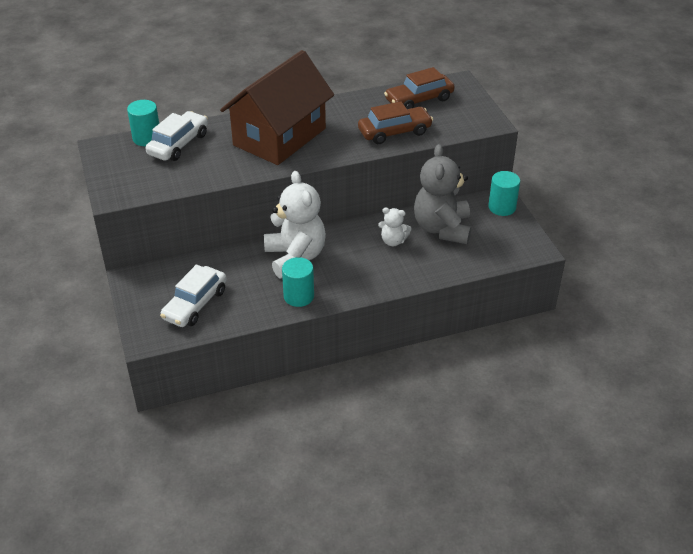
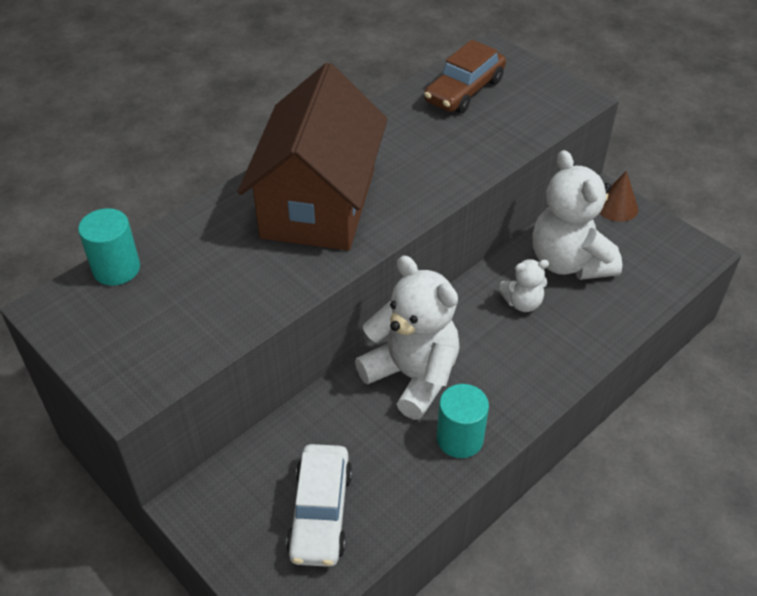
camera: 25 degrees left, 5 degrees up
white car [146,111,208,161] -> none
brown car [358,101,433,144] -> none
grey teddy bear [414,144,471,244] -> white teddy bear [533,150,622,280]
turquoise cylinder [488,171,520,216] -> brown cone [600,171,638,222]

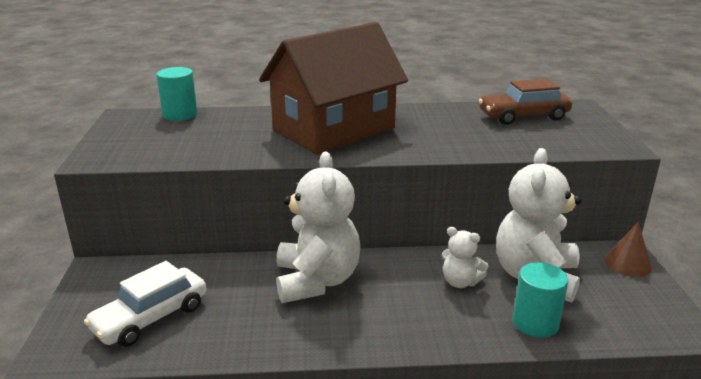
camera: 40 degrees right, 20 degrees down
turquoise cylinder [437,384,489,458] -> turquoise cylinder moved to [513,262,568,338]

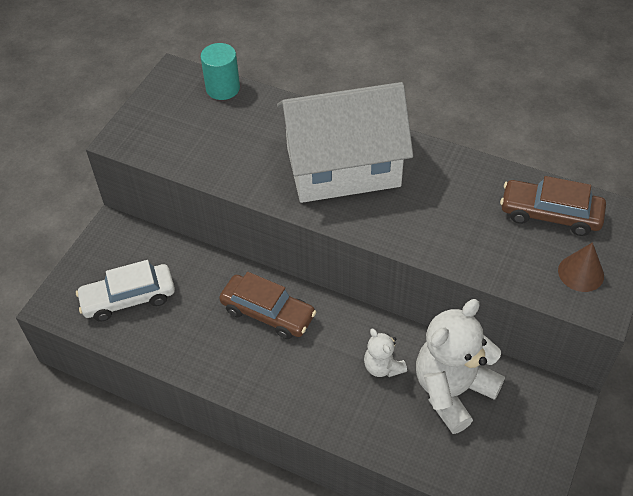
camera: 30 degrees right, 25 degrees up
brown house [259,22,408,154] -> white house [277,82,413,203]
white teddy bear [276,151,360,303] -> brown car [219,272,316,339]
turquoise cylinder [513,262,568,338] -> none
brown cone [605,222,652,277] -> brown cone moved to [558,242,604,292]

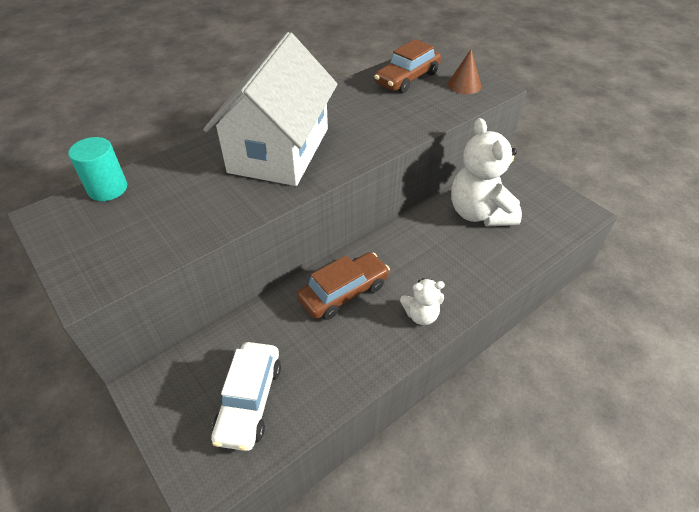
camera: 65 degrees left, 5 degrees down
white teddy bear [364,329,407,377] -> white teddy bear moved to [400,278,445,325]

